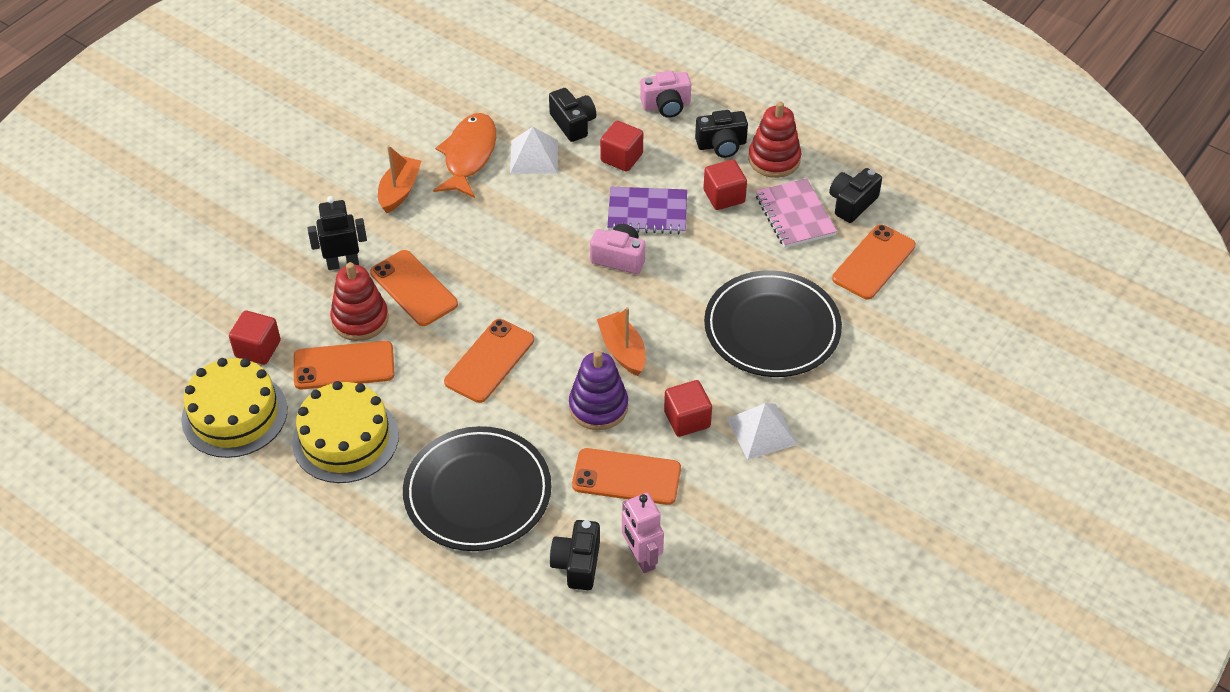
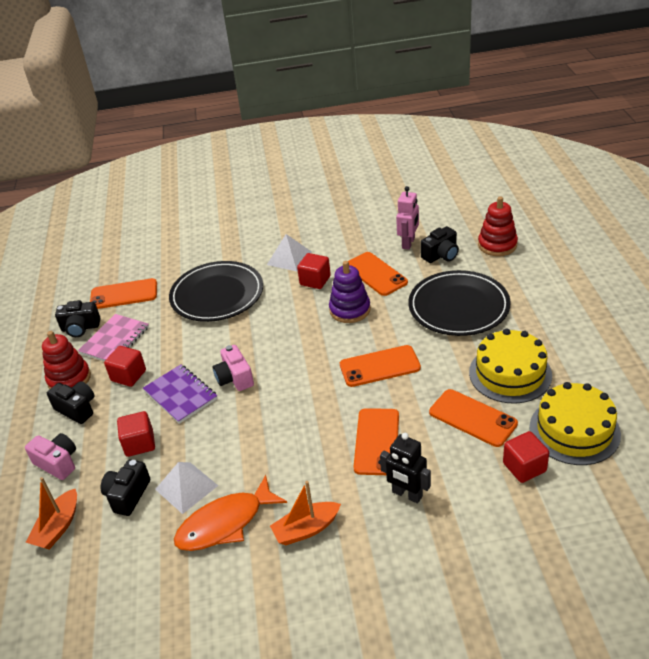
camera: 130 degrees left, 10 degrees down
red stacking toy [330,262,389,341] -> red stacking toy moved to [478,196,518,256]
orange boat [597,307,646,376] -> orange boat moved to [26,477,77,550]

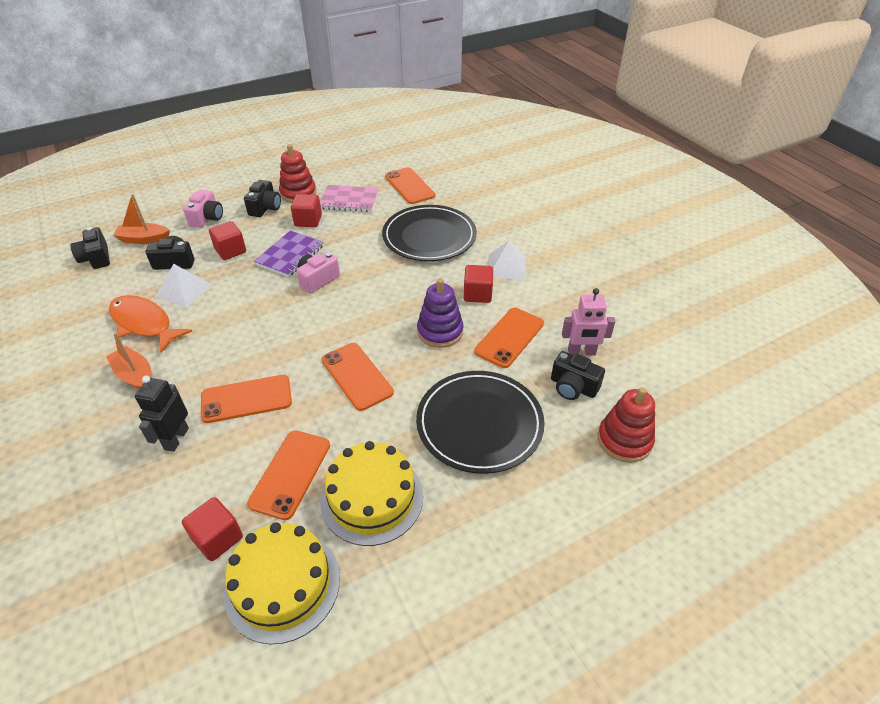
camera: 65 degrees right, 5 degrees up
black camera [55,300,100,337] -> black camera moved to [70,227,110,269]

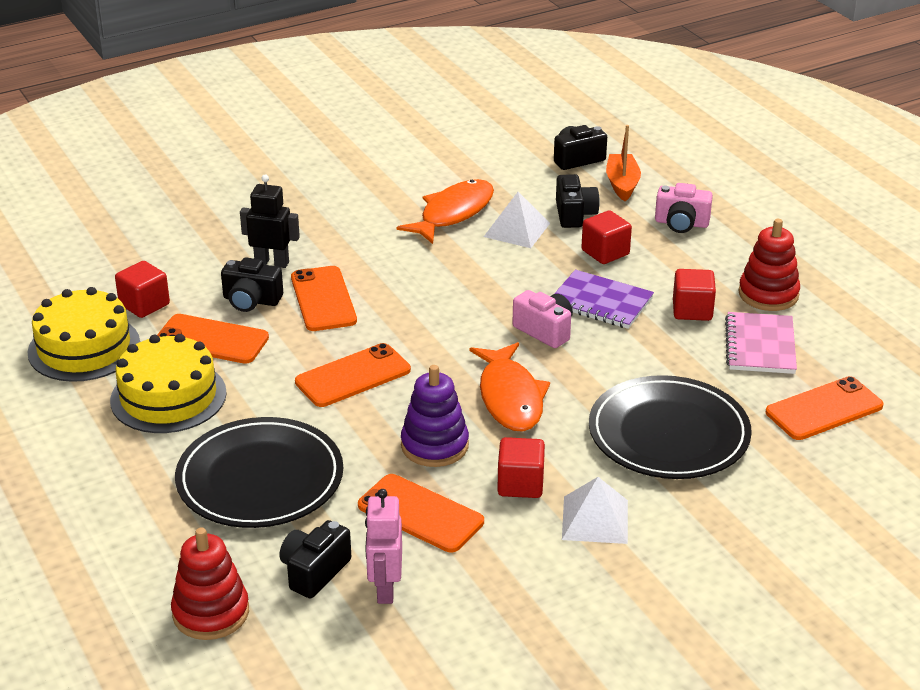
camera: 90 degrees right, 10 degrees down
orange boat [106,333,152,389] -> none
black camera [244,180,281,217] -> black camera moved to [221,258,283,312]
none -> orange fish [469,342,550,432]

